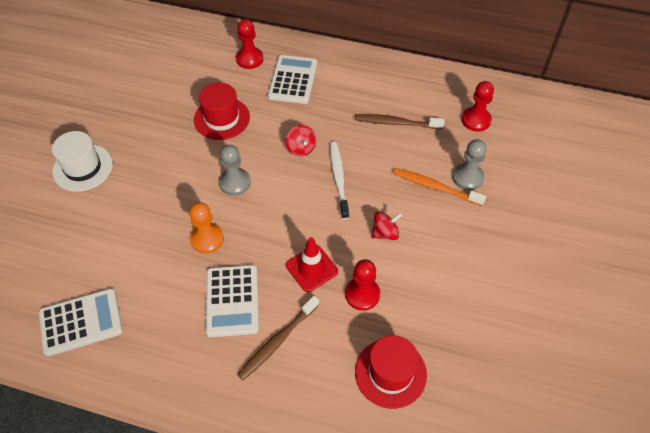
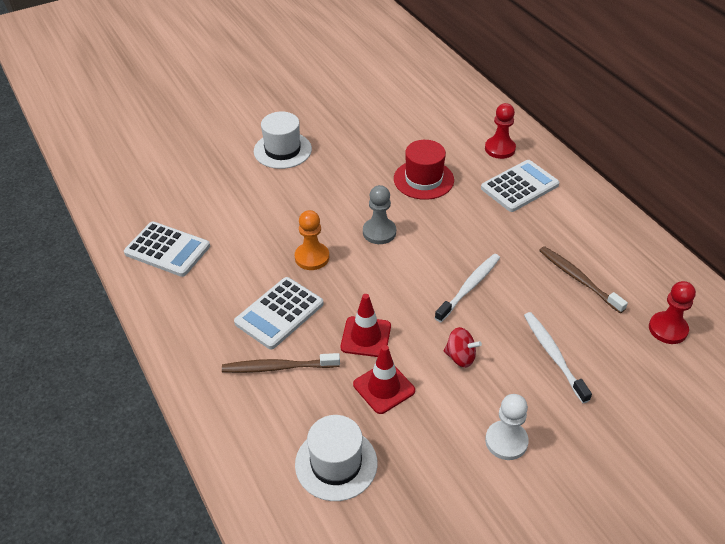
camera: 45 degrees right, 10 degrees down
red spinning top [286,125,316,156] -> none
red pawn [345,259,380,311] -> red traffic cone [353,345,415,414]
red hat [355,335,427,409] -> white hat [295,415,378,501]
orange toothbrush [393,168,486,206] -> white toothbrush [524,312,592,403]
grey pawn [452,139,487,190] -> none
none -> white pawn [485,394,529,460]

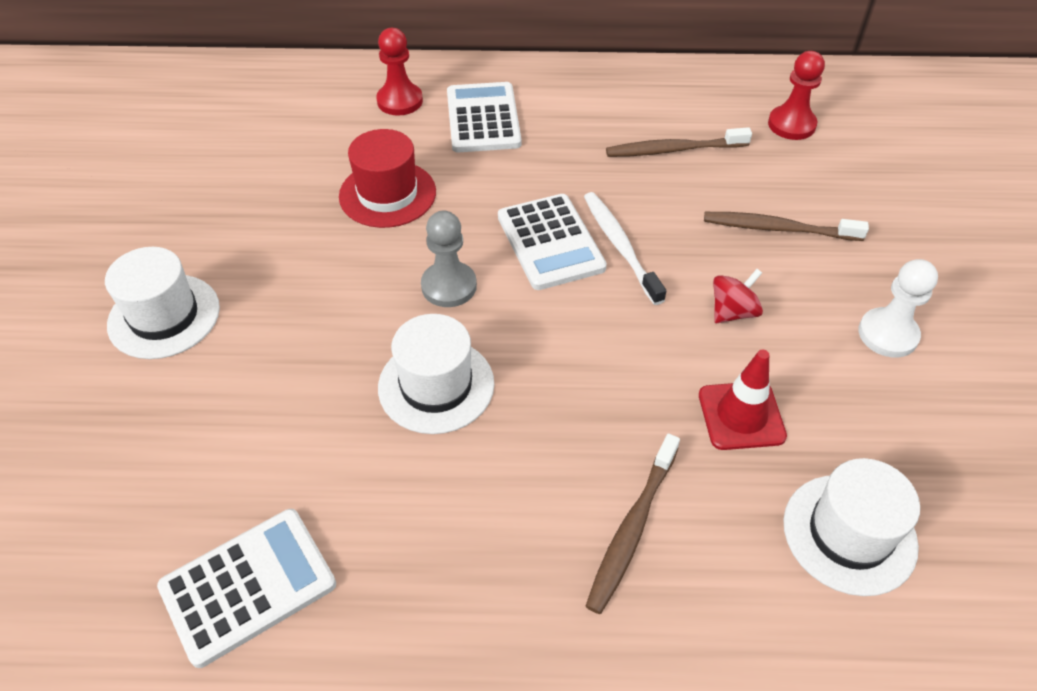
camera: 60 degrees left, 5 degrees up
white calculator [234,277,323,349] -> white calculator moved to [498,194,607,290]
orange pawn [295,210,329,270] -> white hat [378,314,494,434]
red traffic cone [341,294,391,357] -> none
white toothbrush [524,312,592,403] -> brown toothbrush [704,212,869,241]

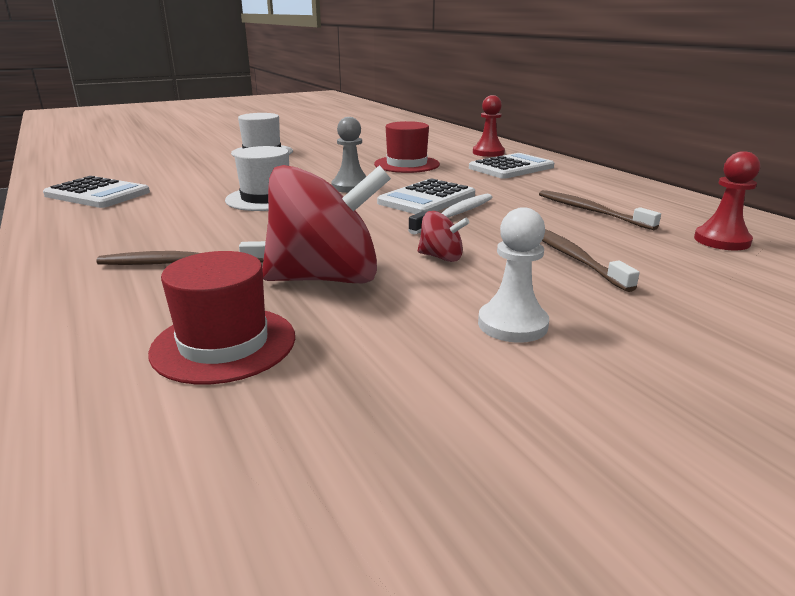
camera: 60 degrees right, 25 degrees down
red traffic cone [699,350,787,450] -> red spinning top [262,165,391,283]
white hat [783,458,920,596] -> red hat [148,251,295,384]

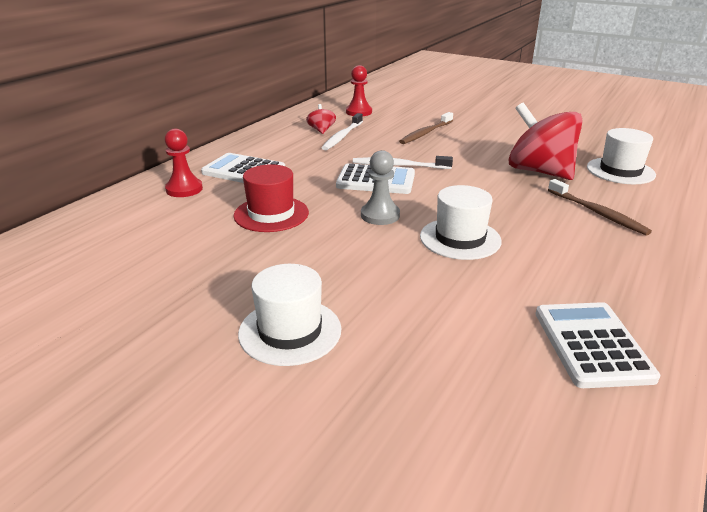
camera: 120 degrees left, 5 degrees up
red hat [148,251,295,384] -> white hat [587,128,656,184]
red spinning top [418,211,470,262] -> red spinning top moved to [306,104,336,134]
white pawn [478,207,549,343] -> none
brown toothbrush [539,190,661,230] -> white toothbrush [322,113,363,150]

